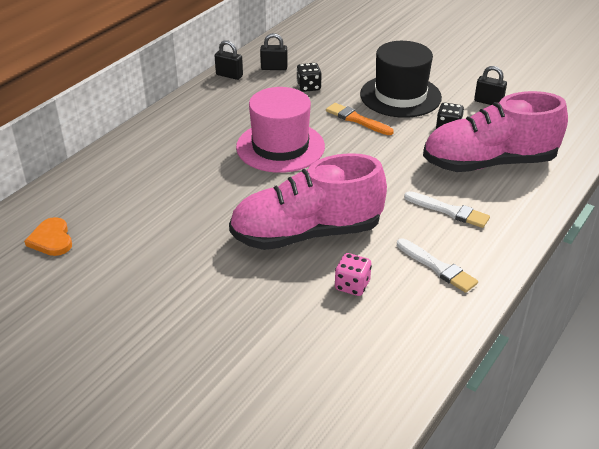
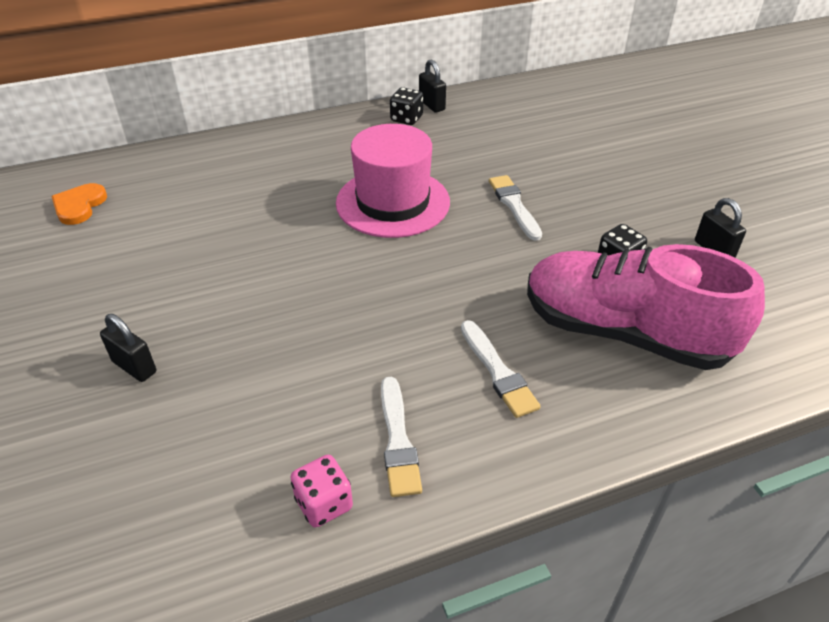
camera: 35 degrees right, 5 degrees up
pink shoe [229,153,387,250] -> none
black padlock [260,33,288,70] -> black padlock moved to [100,314,156,382]
black dice [296,63,322,92] -> black dice moved to [390,87,423,125]
orange brush [326,103,394,135] -> white brush [489,175,542,241]
pink dice [335,253,372,296] -> pink dice moved to [290,455,353,528]
black hat [360,41,442,118] -> none

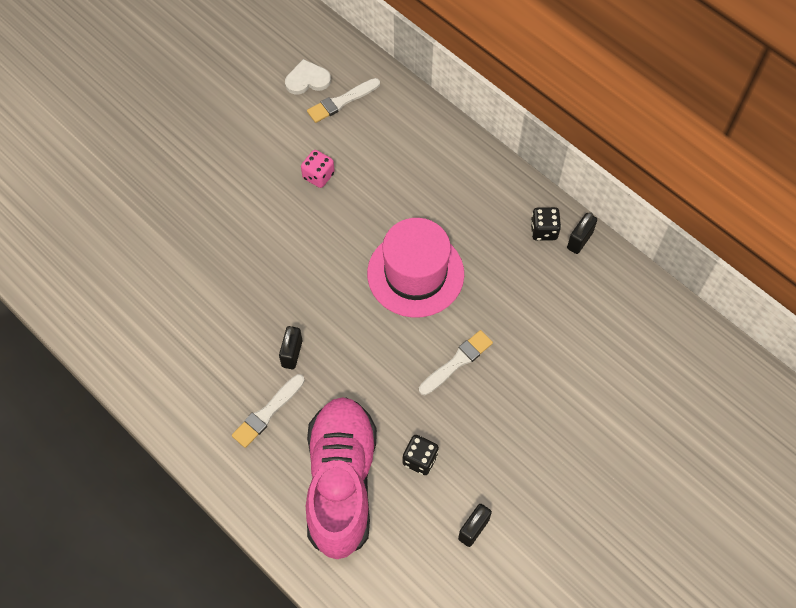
camera: 65 degrees right, 20 degrees up
orange heart [51,183,107,225] -> white heart [285,59,331,94]
black padlock [100,314,156,382] -> black padlock moved to [279,326,302,369]
pink dice [290,455,353,528] -> pink dice moved to [301,150,335,188]
white brush [381,377,422,497] -> white brush moved to [307,78,380,123]

